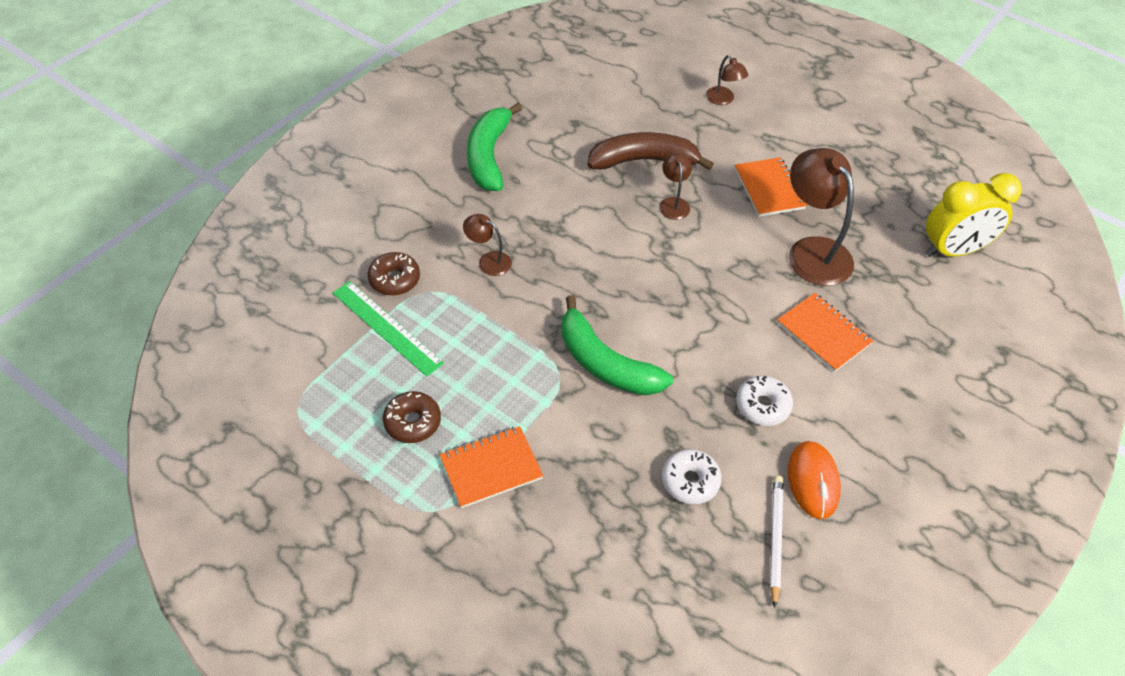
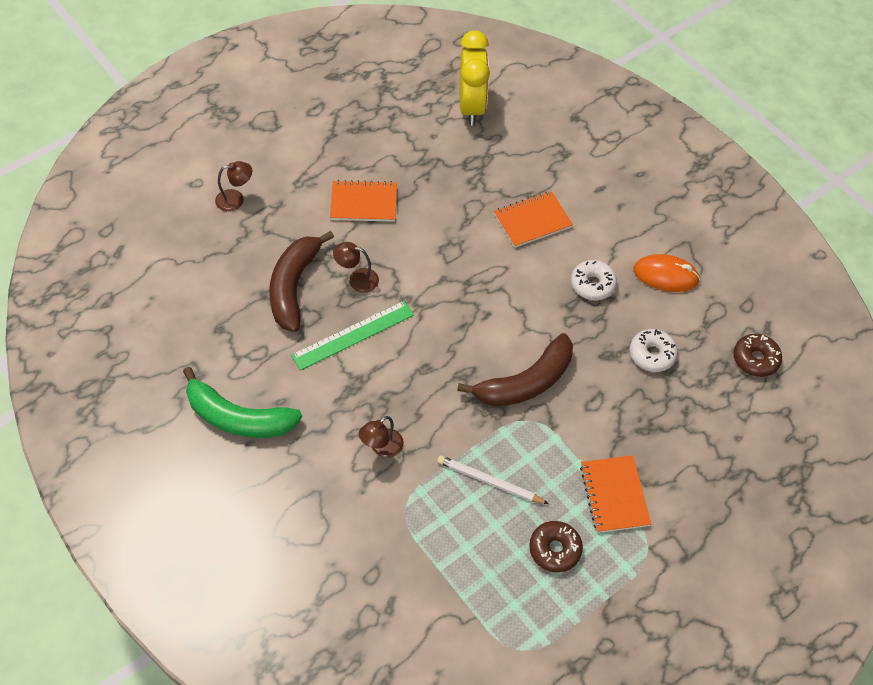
camera: 75 degrees left, 5 degrees up
green ruler [333,281,444,377] -> green ruler moved to [291,301,414,370]
brown donut [367,252,420,296] -> brown donut moved to [733,334,782,377]
green banana [562,295,673,396] -> brown banana [457,333,573,407]
white pencil [770,476,784,608] -> white pencil moved to [437,455,549,504]
brown lamp [789,148,854,286] -> none

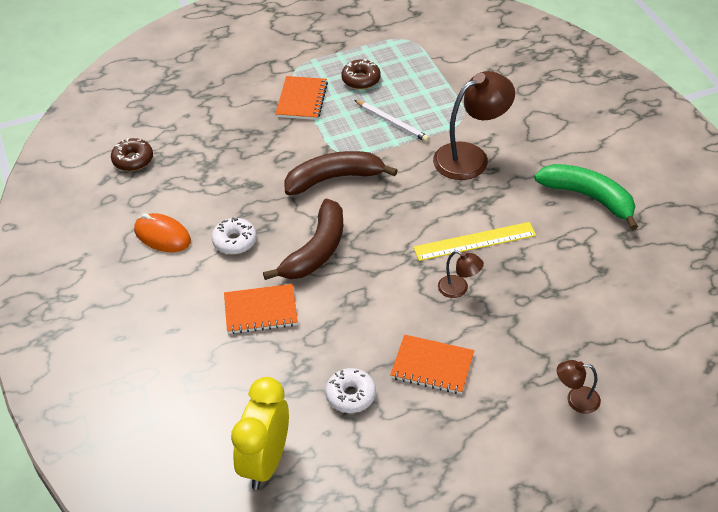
camera: 160 degrees left, 10 degrees down
brown banana [269,231,334,332] -> brown banana moved to [263,198,343,280]
green ruler [291,301,414,370] -> yellow ruler [413,222,536,261]
brown lamp [359,416,404,458] -> brown lamp [433,71,515,180], size x2.01
white donut [630,329,678,372] -> white donut moved to [325,368,376,413]

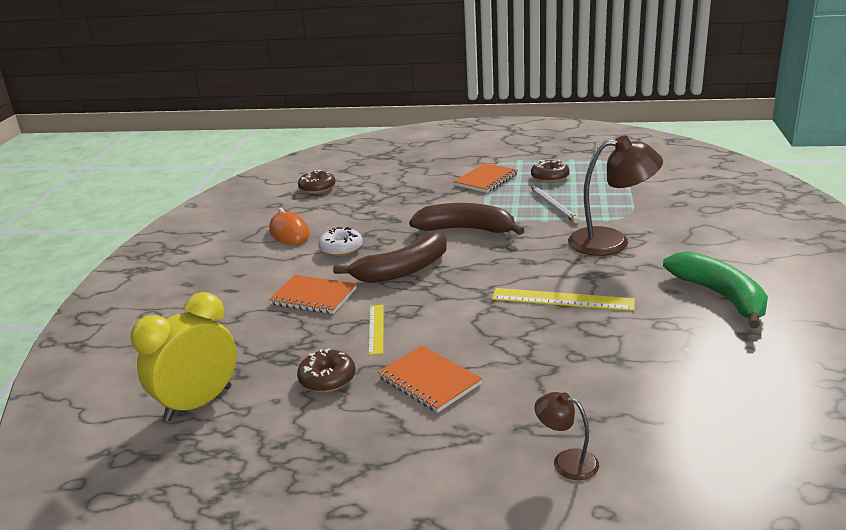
camera: 30 degrees right, 20 degrees down
white donut [325,368,376,413] -> brown donut [297,348,356,392]
brown lamp [438,251,484,298] -> none
none -> yellow ruler [369,305,384,355]

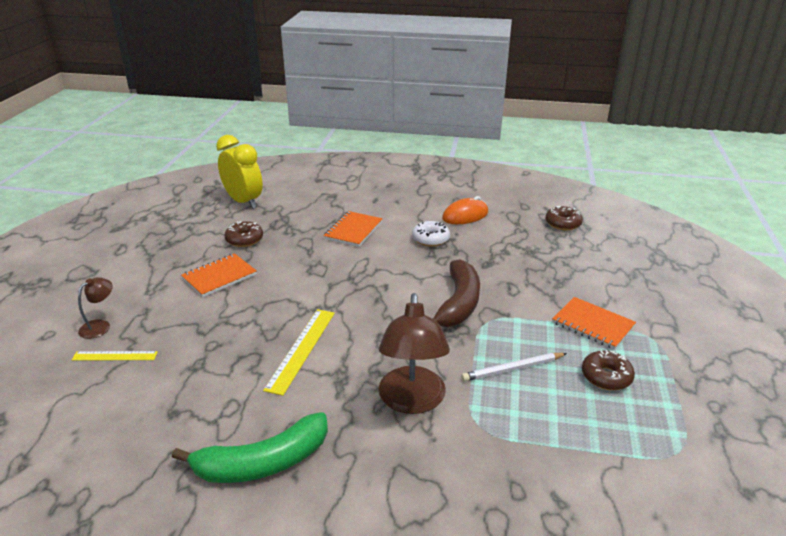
camera: 90 degrees right, 5 degrees up
brown banana [333,231,447,283] -> none
yellow ruler [369,305,384,355] -> yellow ruler moved to [72,351,158,360]

